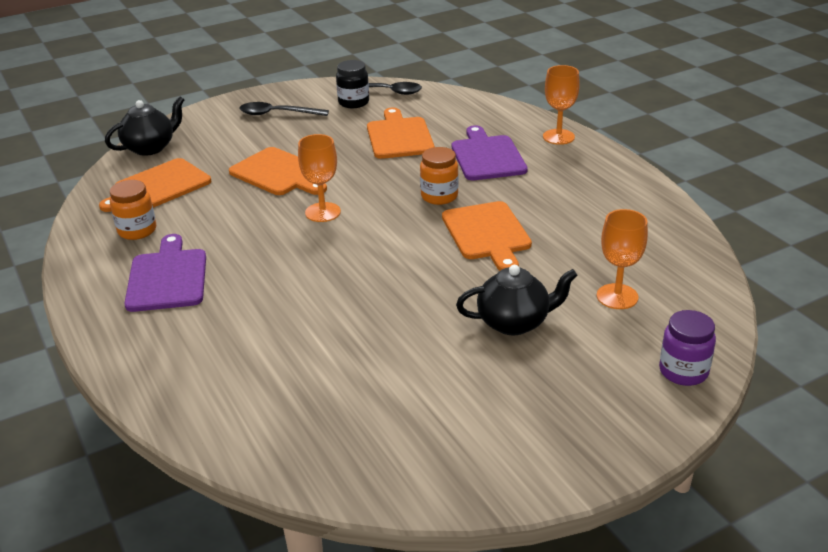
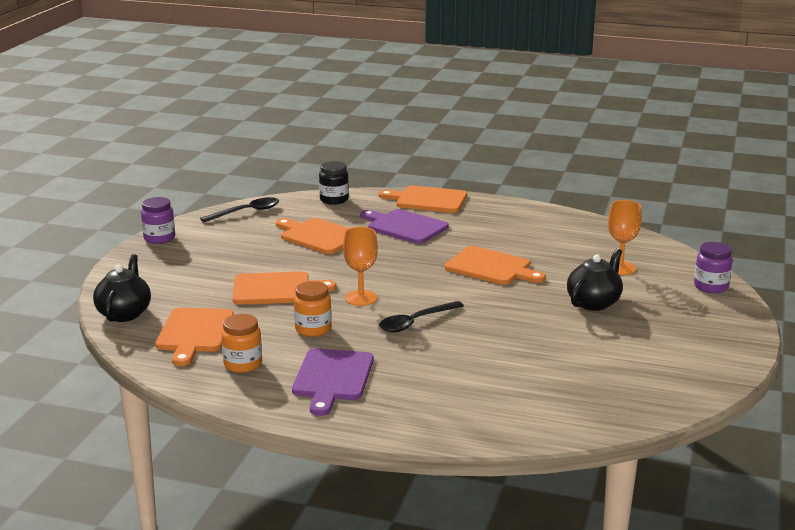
camera: 45 degrees left, 10 degrees down
purple cutting board [124,234,206,312] -> purple cutting board turned 120 degrees counterclockwise [292,348,374,416]
black spoon [240,102,329,116] -> black spoon moved to [379,301,464,332]
black jar [336,60,369,108] -> black jar moved to [319,161,349,205]
orange jar [420,147,458,205] -> orange jar moved to [294,281,332,337]
orange goblet [543,65,580,145] -> orange cutting board [379,185,467,213]
none -> purple jar [141,197,175,244]

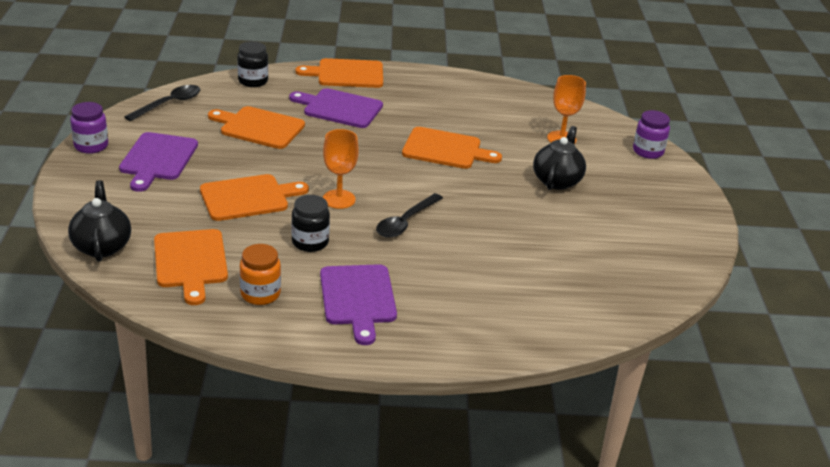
camera: 20 degrees left, 10 degrees up
orange jar [294,281,332,337] -> black jar [291,195,330,252]
none -> purple cutting board [119,132,198,192]

